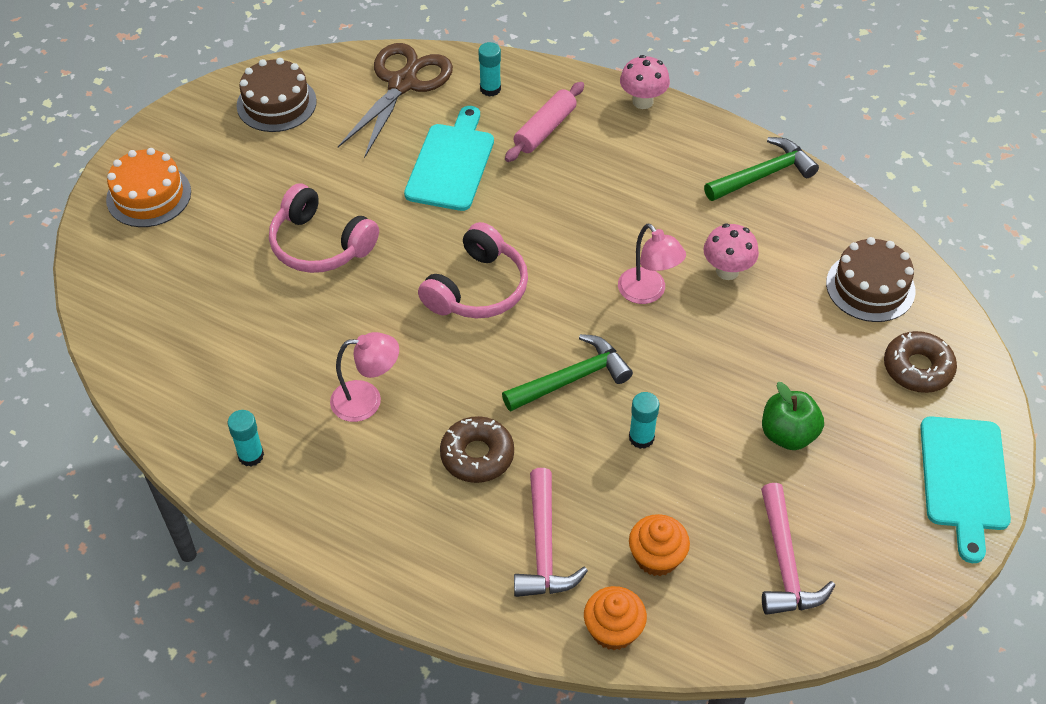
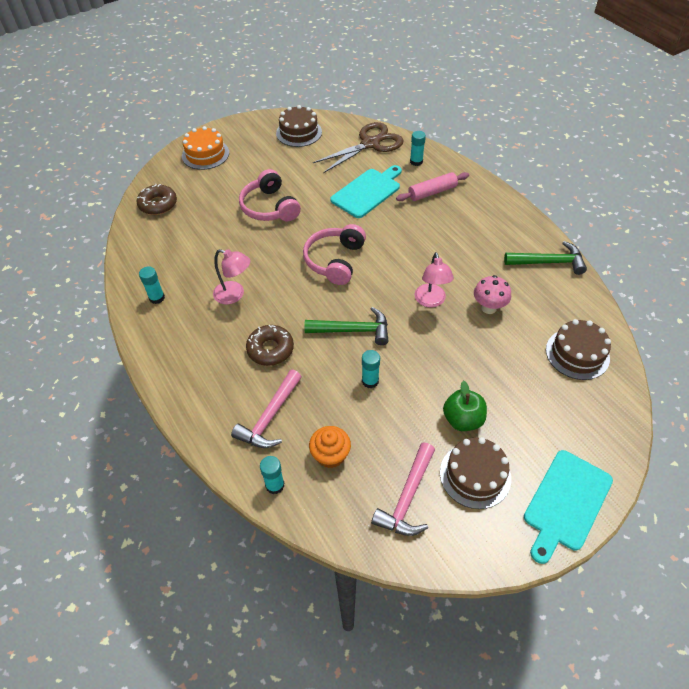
camera: 30 degrees right, 0 degrees up
pink headphones [418,222,528,318] -> pink headphones turned 135 degrees clockwise [303,224,366,285]
orange cupcake [584,586,647,650] -> turquoise glue stick [260,456,284,494]
pink mushroom [620,55,670,109] -> none
brown donut [884,331,957,393] -> brown donut moved to [137,184,177,215]
none -> brown cake [440,437,511,509]

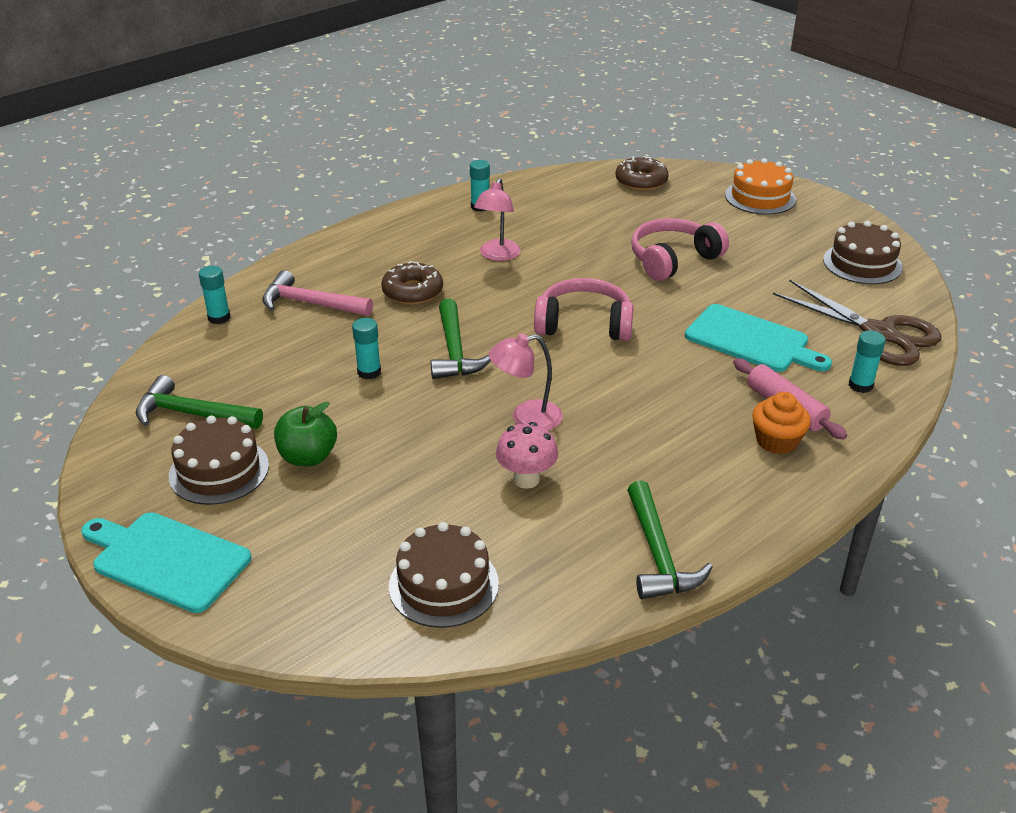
camera: 80 degrees right, 15 degrees down
orange cupcake [309,426,351,468] -> orange cupcake moved to [752,392,811,454]
pink hammer [371,443,435,536] -> green hammer [136,375,263,429]

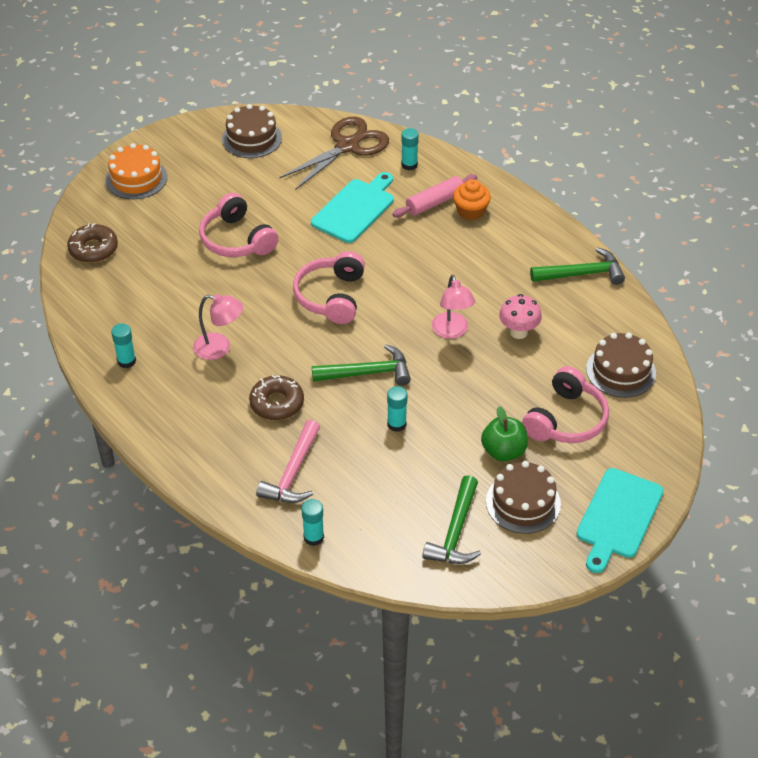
camera: 90 degrees left, 10 degrees up
none -> pink headphones [522,366,609,443]

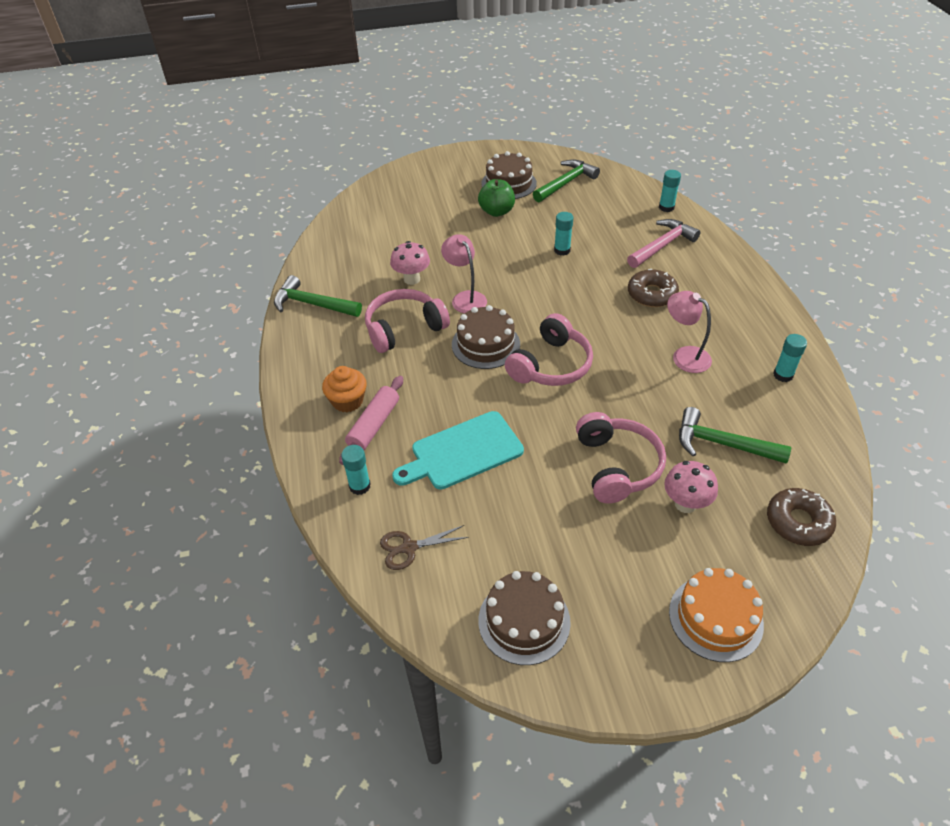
camera: 150 degrees left, 0 degrees up
brown scissors [279,117,389,190] -> brown scissors [380,525,469,570], size x0.51
green hammer [312,344,411,386] -> green hammer moved to [679,407,791,464]
pink rolling pin [392,174,477,217] -> pink rolling pin turned 60 degrees counterclockwise [339,376,403,465]
pink lamp [432,275,475,339] -> pink lamp turned 45 degrees counterclockwise [441,234,487,314]
pink headphones [522,366,609,443] -> pink headphones moved to [365,289,450,353]
turquoise cutting board [577,468,664,573] -> none
brown cake [586,333,656,398] -> brown cake moved to [452,305,520,369]
none -> pink mushroom [664,461,718,513]

